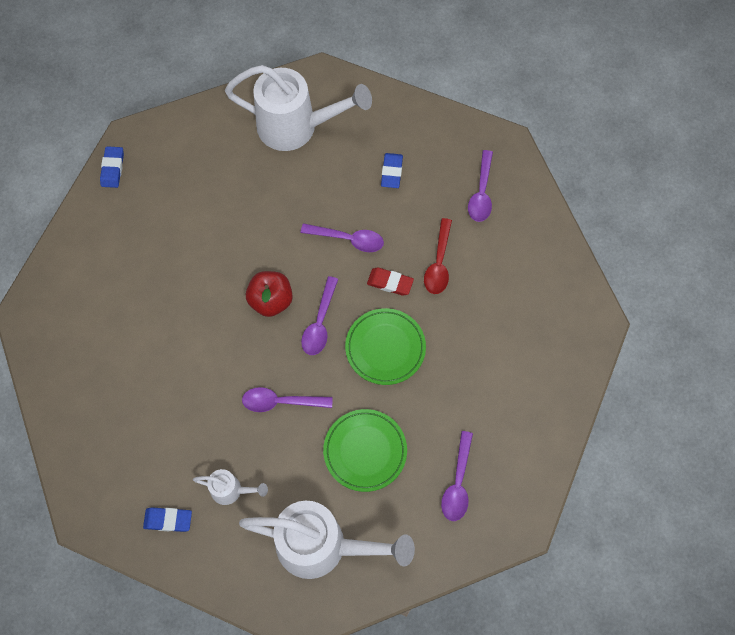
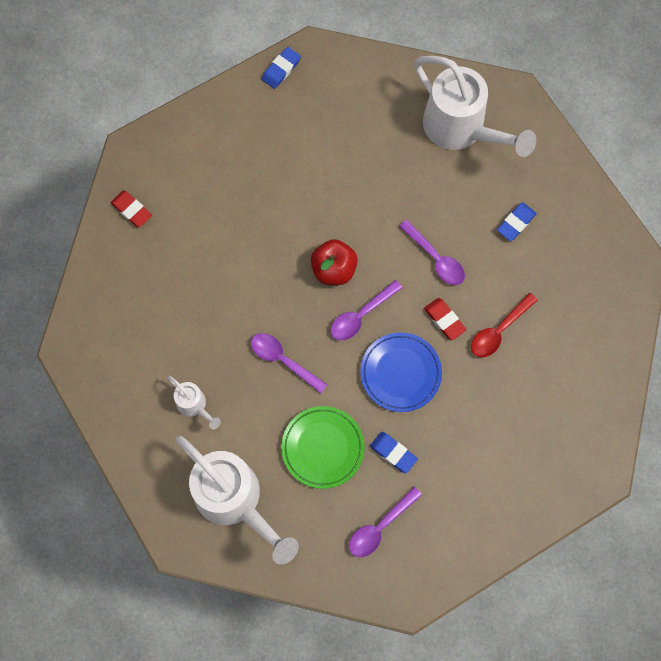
camera: 35 degrees right, 5 degrees up
blue eraser [143,507,192,532] -> blue eraser moved to [370,432,418,474]
green plate [345,308,426,385] -> blue plate [360,332,442,412]
purple spoon [468,150,493,222] -> none
none -> red eraser [111,190,152,228]

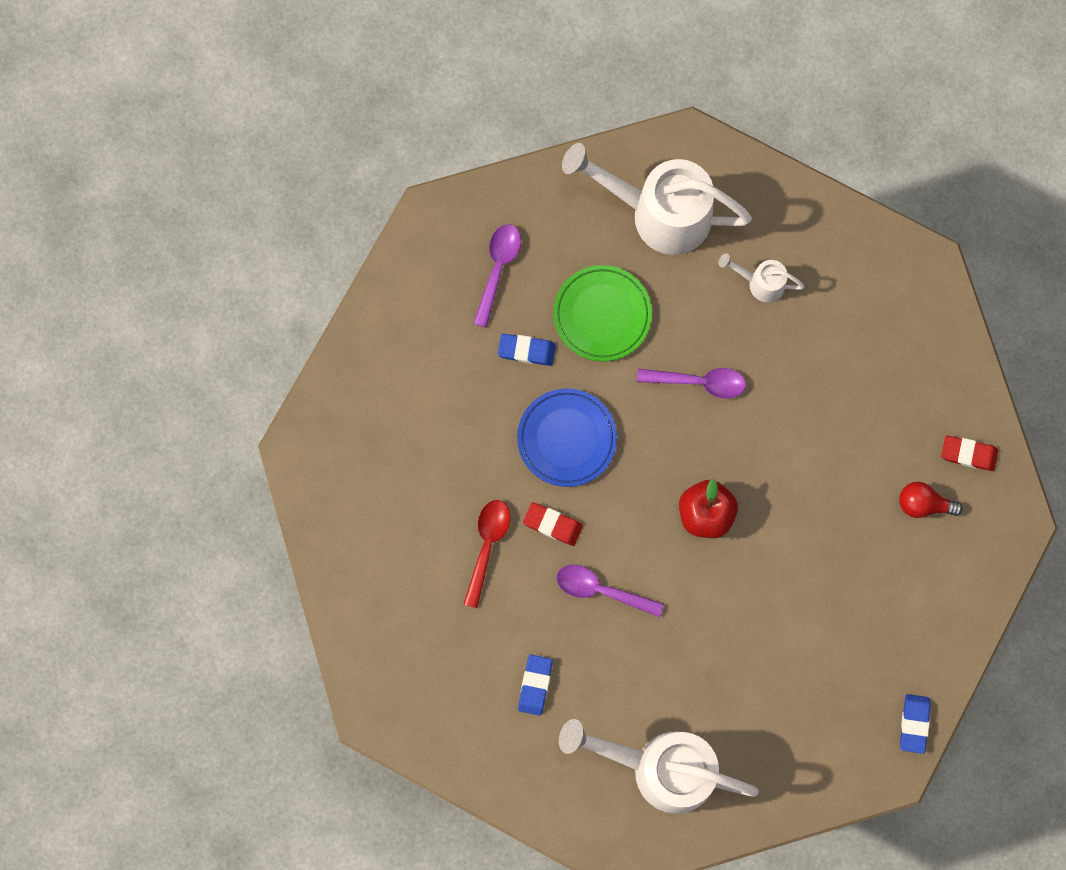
camera: 150 degrees right, 5 degrees up
purple spoon [331,280,403,341] -> none
none -> red light bulb [899,482,963,518]

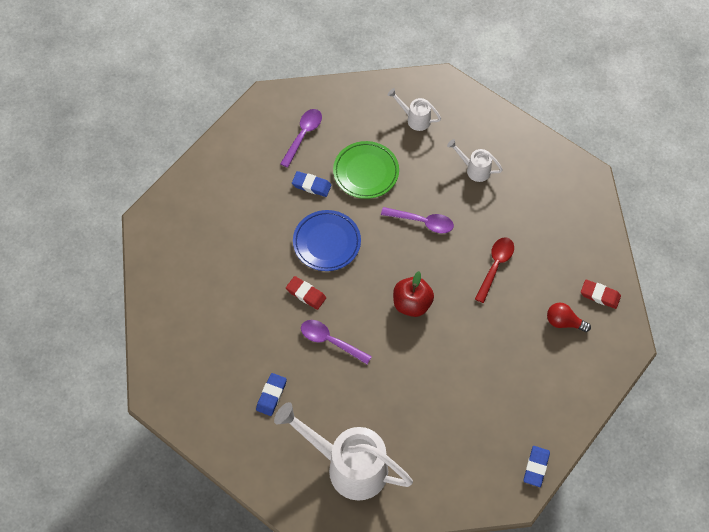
camera: 10 degrees right, 15 degrees down
red spoon [463,500,510,608] -> red spoon moved to [475,237,514,303]
white watering can [562,143,752,255] -> white watering can [387,88,441,131], size x0.46

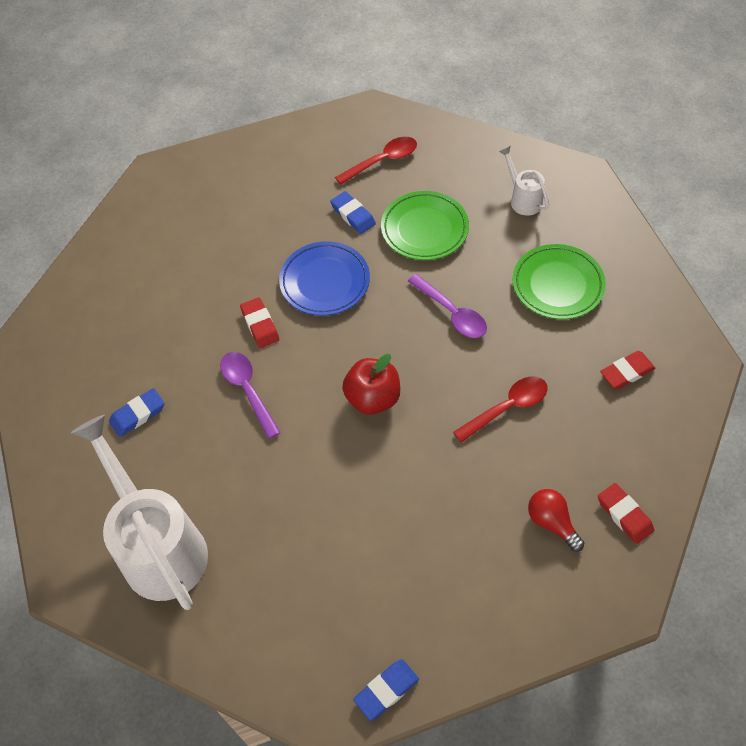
camera: 35 degrees right, 5 degrees down
purple spoon [280,109,322,168] -> red spoon [335,137,417,185]
white watering can [447,139,503,182] -> green plate [512,244,606,319]
none -> red eraser [600,351,655,389]

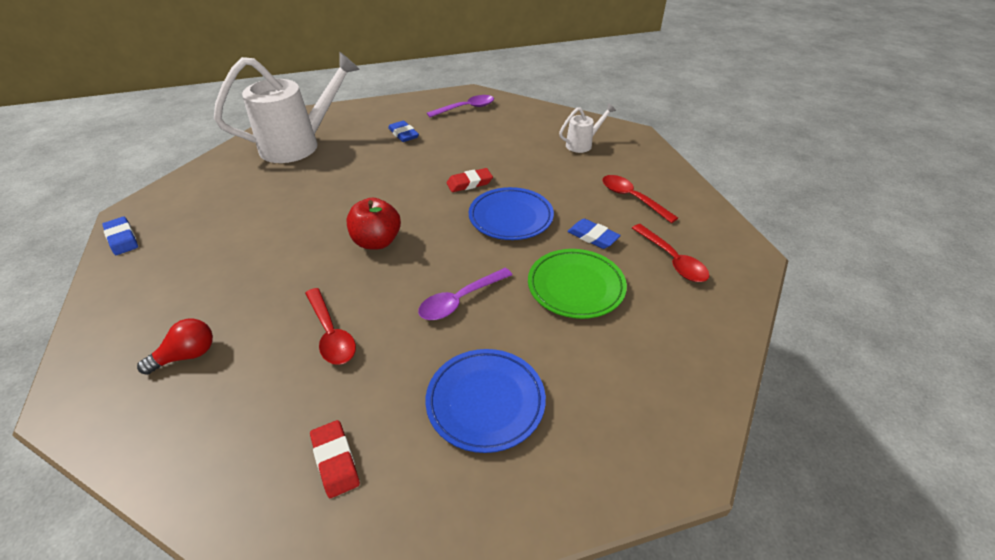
camera: 90 degrees right, 15 degrees down
purple spoon [220,352,281,439] -> purple spoon moved to [427,95,494,117]
blue eraser [330,191,376,234] -> blue eraser turned 75 degrees clockwise [567,219,621,249]
white watering can [498,146,549,216] -> white watering can moved to [559,103,616,153]
green plate [512,244,606,319] -> blue plate [426,349,546,453]
red eraser [598,483,654,544] -> none
none -> red spoon [602,175,678,223]

